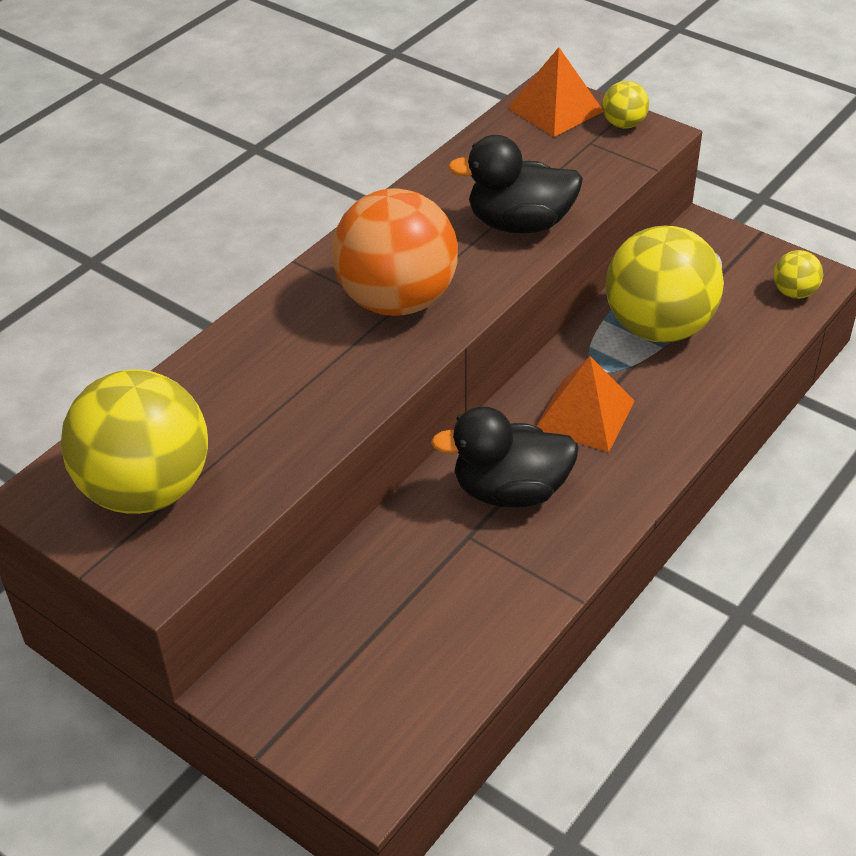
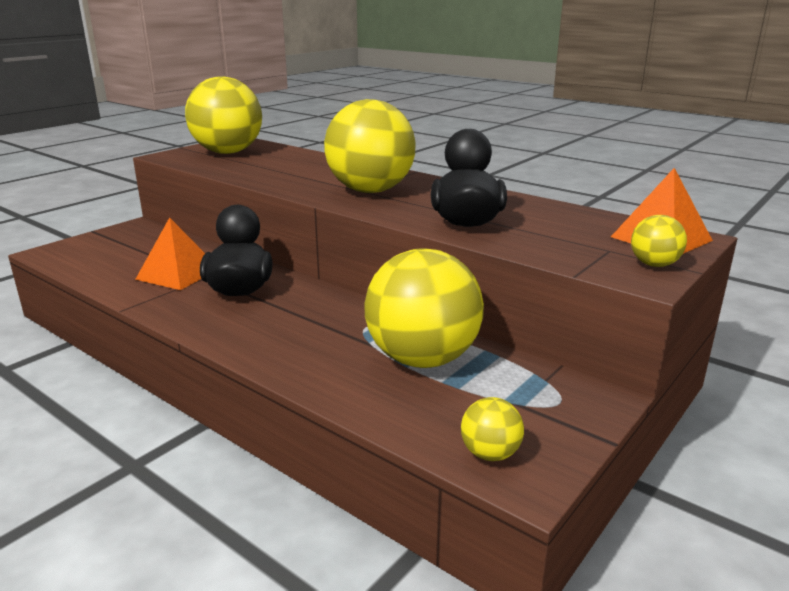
camera: 90 degrees right, 20 degrees down
orange ball [332,188,458,316] -> yellow ball [324,99,416,193]
orange pyramid [536,356,635,452] -> orange pyramid moved to [135,217,205,290]

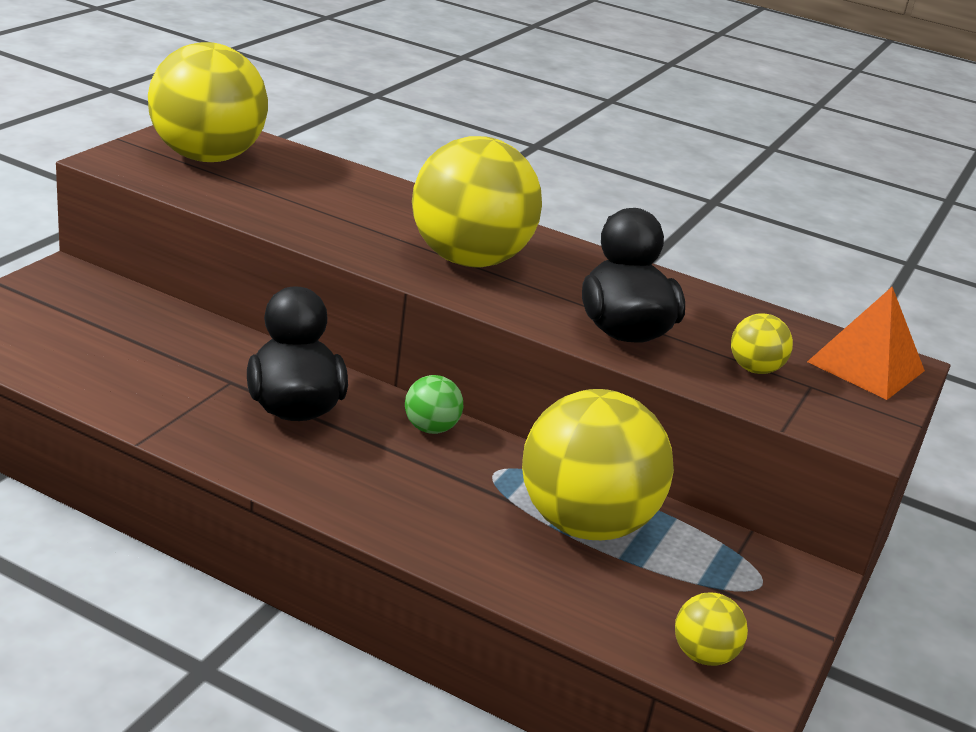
camera: 15 degrees left, 5 degrees up
orange pyramid [135,217,205,290] -> none
yellow ball [631,215,687,267] -> yellow ball moved to [731,313,793,374]
none -> green ball [405,375,463,434]

